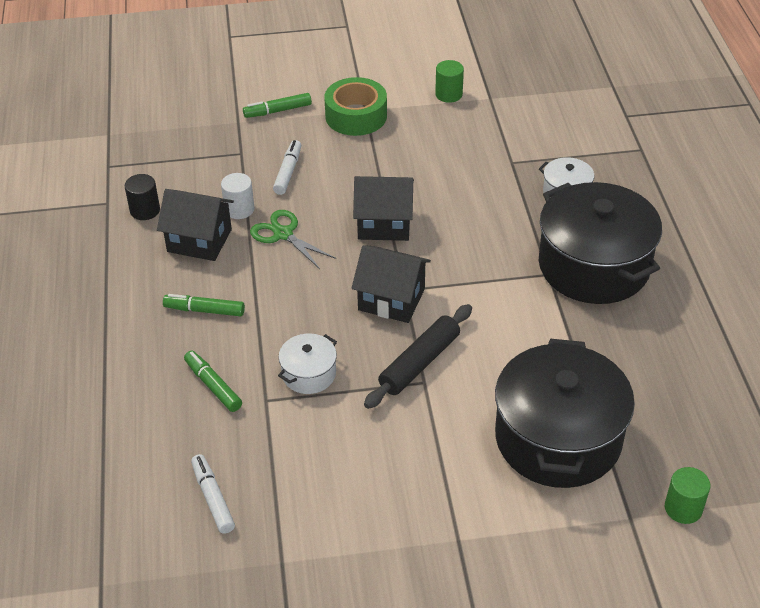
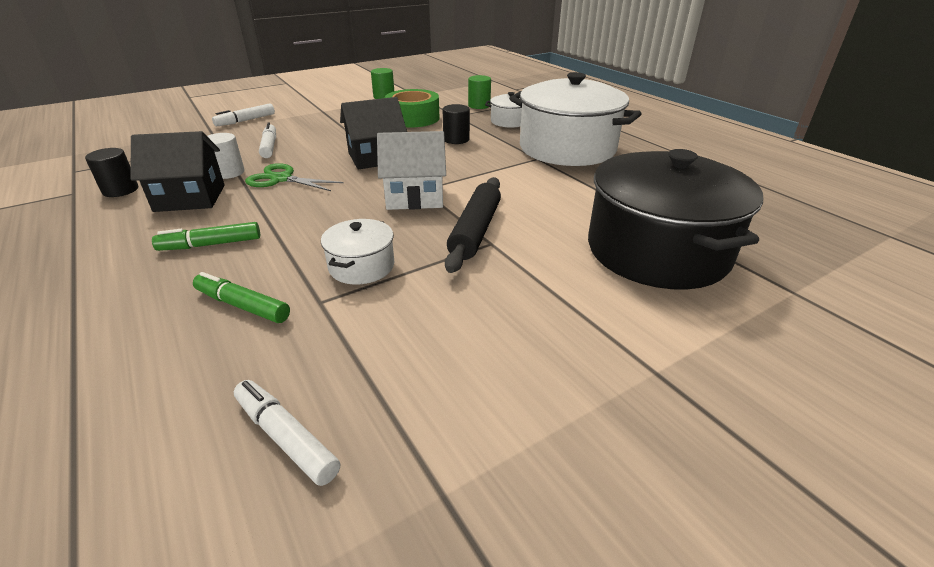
camera: 25 degrees left, 10 degrees down
green marker [243,93,312,118] -> white marker [212,103,275,126]
green tape [324,77,387,136] -> green tape moved to [385,89,440,127]
black house [351,245,431,323] -> white house [377,131,446,210]
black pot [539,182,662,304] -> white pot [509,72,642,166]
green cylinder [665,467,710,524] -> green cylinder moved to [468,75,491,109]
none -> black cylinder [442,104,470,144]

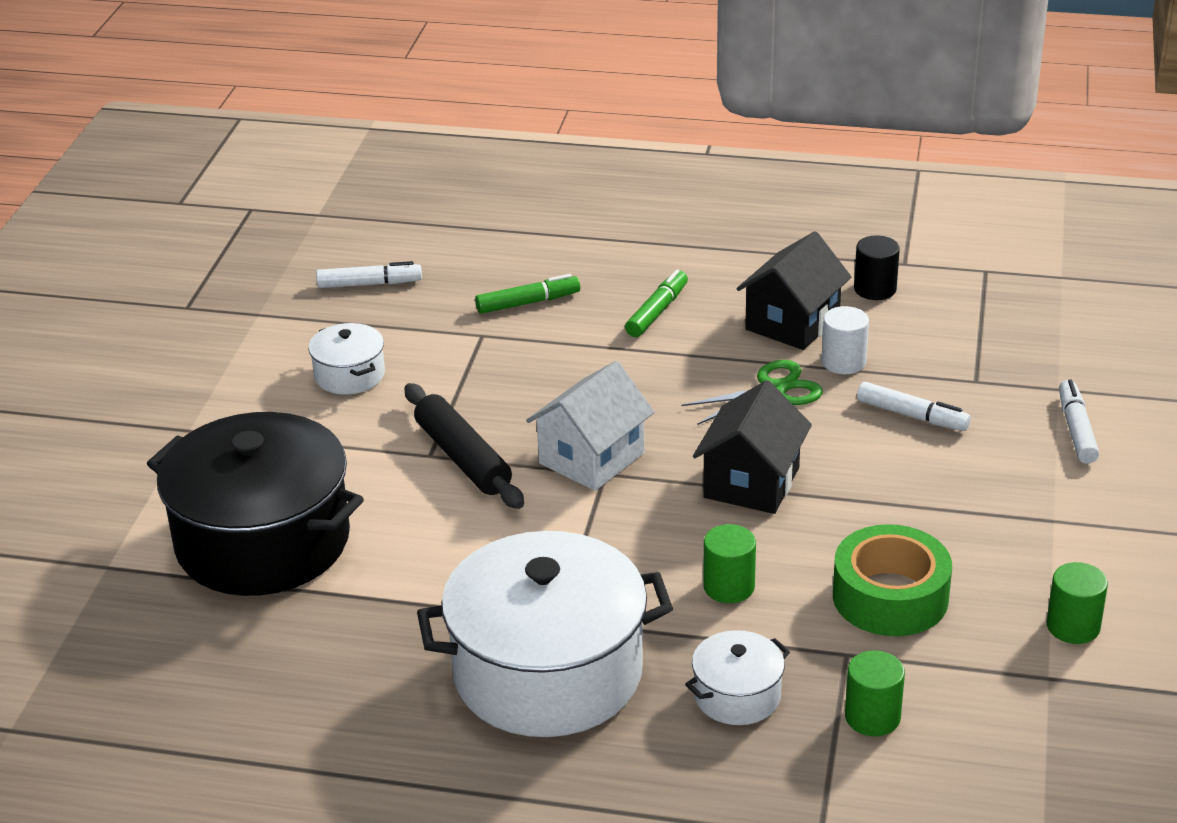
camera: 135 degrees right, 0 degrees up
white pot [321,219,394,285] -> white pot moved to [309,323,385,395]
black cylinder [442,104,470,144] -> green cylinder [703,524,756,603]

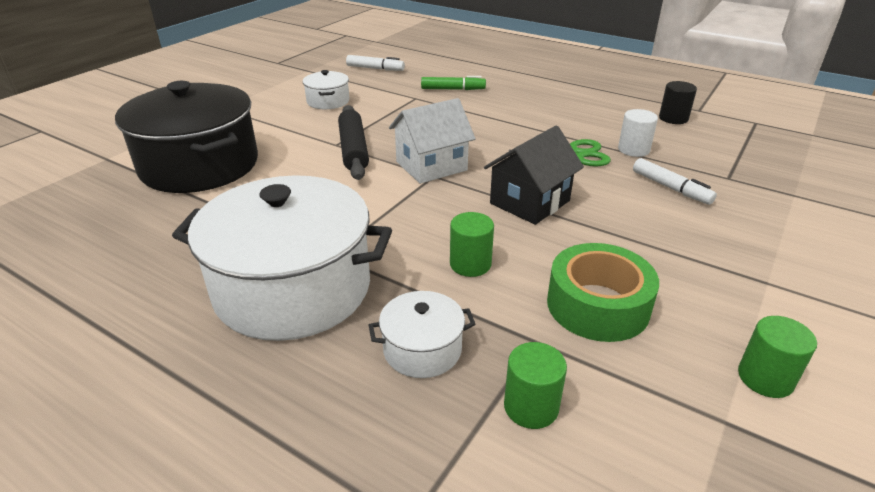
camera: 20 degrees right, 0 degrees up
green marker [625,269,688,337] -> none
black house [736,231,852,350] -> none
white marker [1059,380,1099,464] -> none

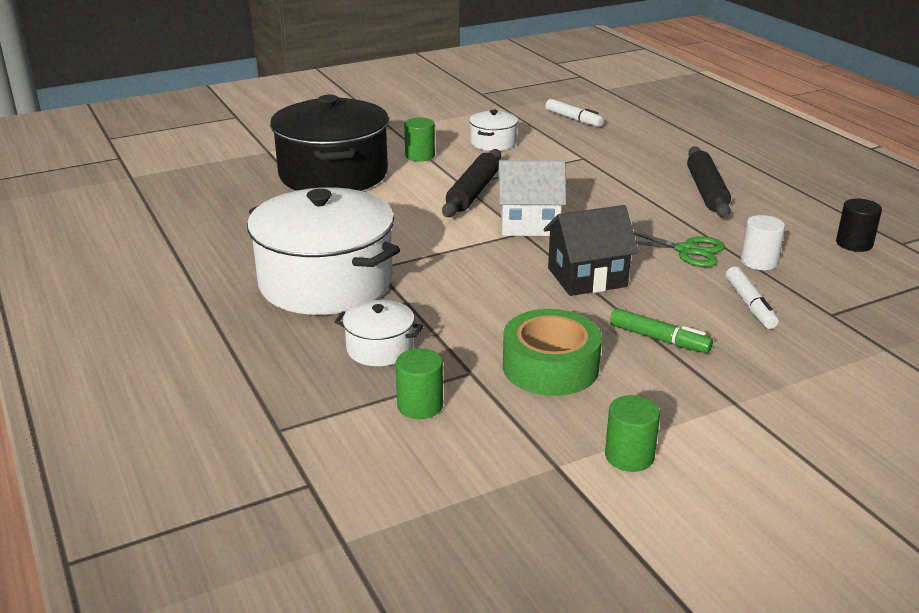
camera: 30 degrees right, 5 degrees down
green marker [421,76,486,90] -> green marker moved to [610,308,713,353]
green cylinder [450,212,494,277] -> green cylinder moved to [404,118,435,162]
none -> black rolling pin [687,146,731,218]

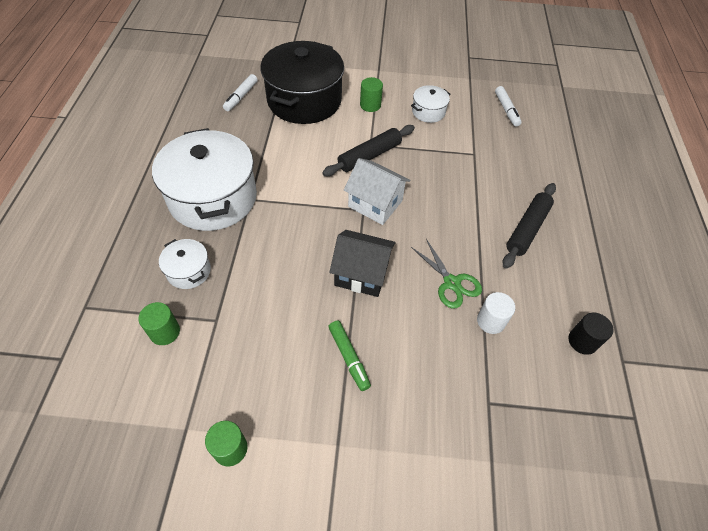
camera: 30 degrees right, 25 degrees up
green tape [503,309,602,396] -> none
white marker [726,266,779,329] -> white marker moved to [223,74,258,111]

